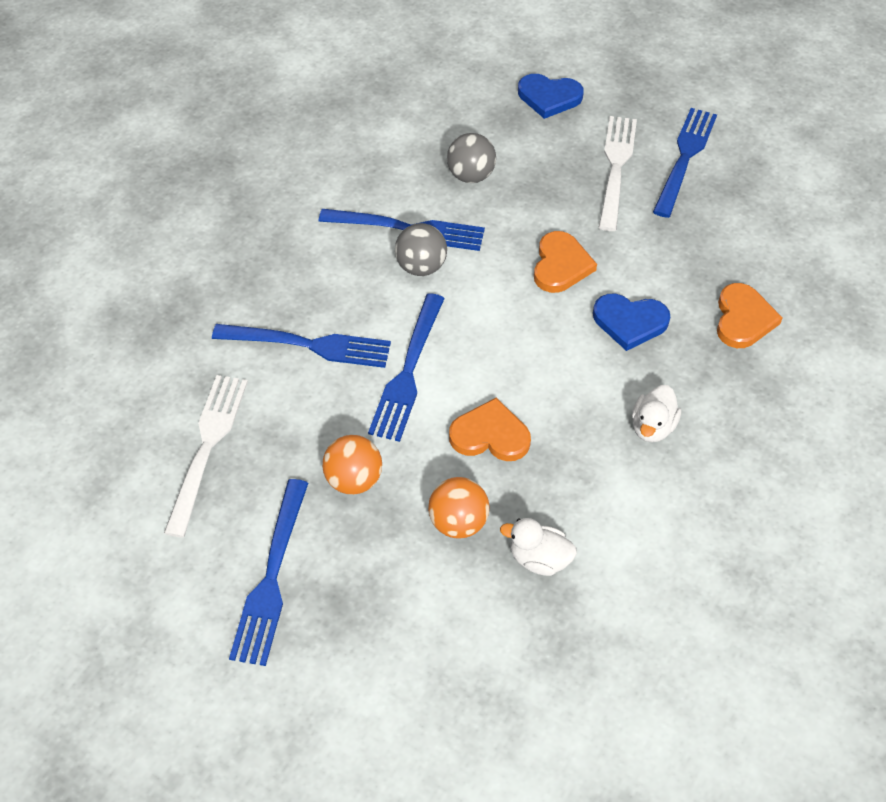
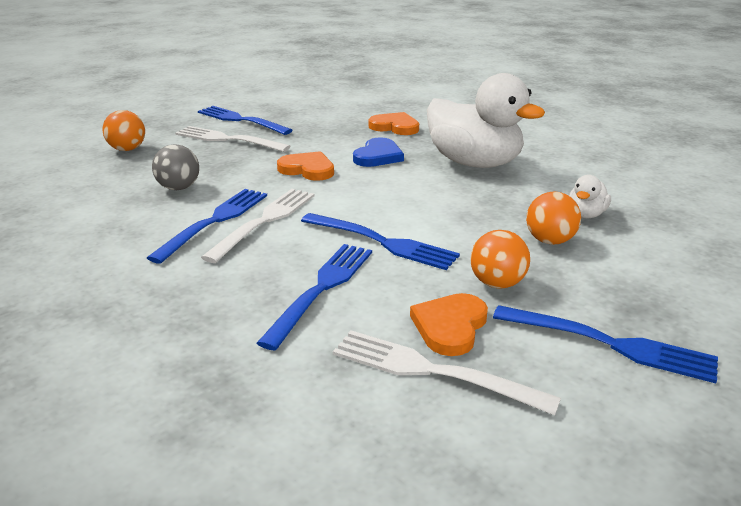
camera: 75 degrees left, 25 degrees down
grey ball [395,223,447,276] -> white fork [201,189,315,263]
orange heart [449,398,531,461] -> orange heart moved to [410,293,488,356]
blue heart [518,74,584,119] -> orange ball [102,110,145,151]
white duck [632,385,681,442] -> white duck [427,73,545,168], size x2.32

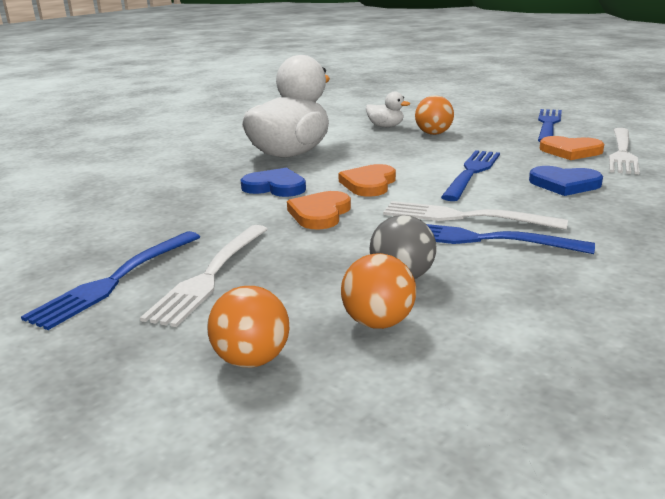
camera: 95 degrees left, 5 degrees down
blue fork [257,244,372,350] -> blue heart [529,166,603,196]
orange heart [368,112,419,135] -> orange heart moved to [338,164,396,197]
orange ball [470,230,530,289] -> orange ball moved to [341,253,416,329]

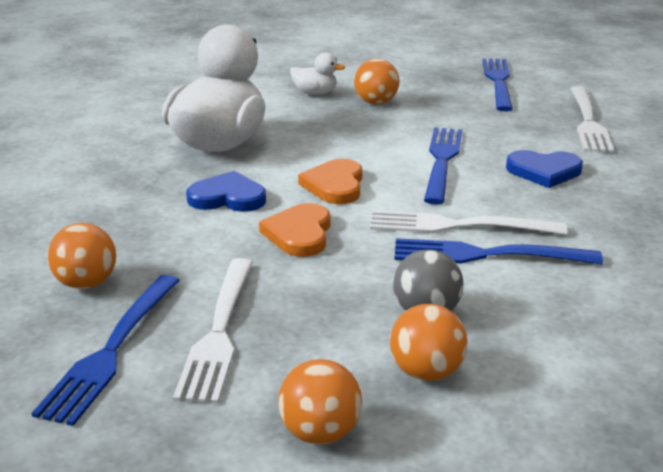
camera: 15 degrees left, 5 degrees up
orange heart [539,136,604,160] -> none
none -> orange ball [47,223,116,289]

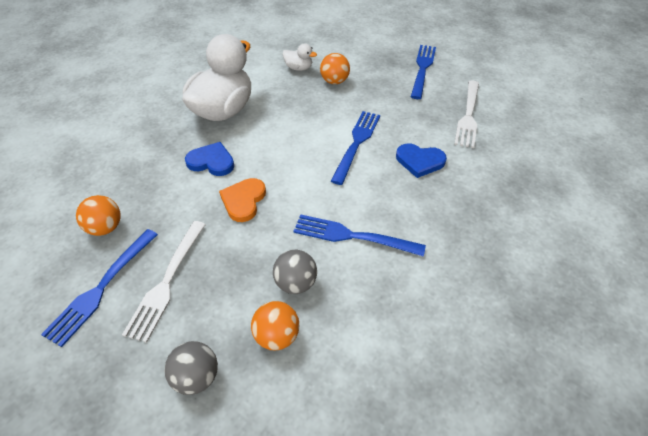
camera: 10 degrees right, 20 degrees up
orange ball [278,359,362,445] -> grey ball [165,341,218,395]
orange heart [298,159,363,204] -> none
white fork [370,210,567,235] -> none

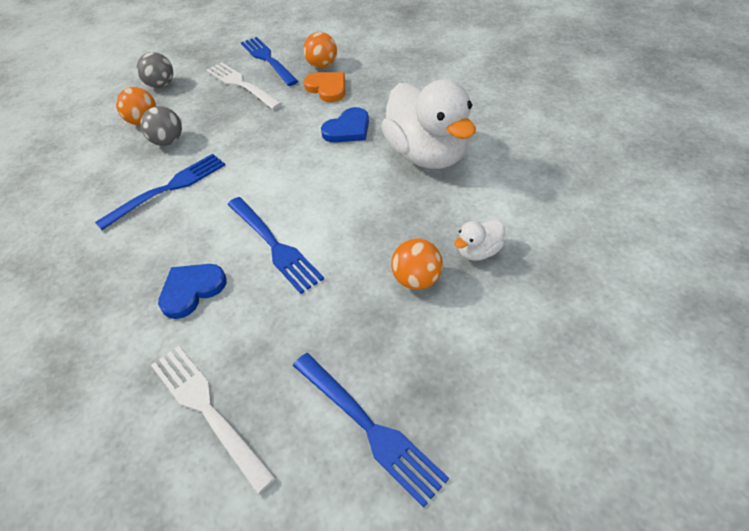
camera: 125 degrees right, 0 degrees up
orange heart [219,178,266,222] -> orange heart moved to [303,72,345,102]

